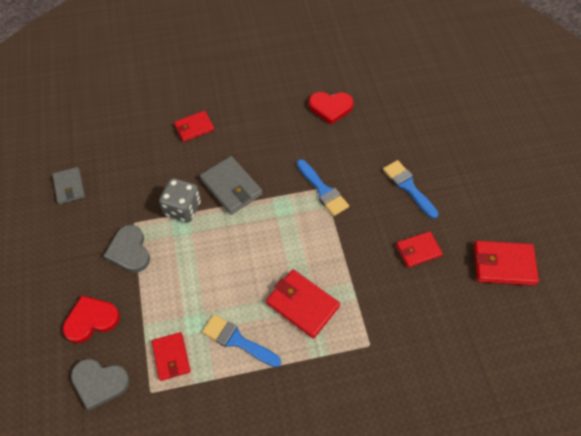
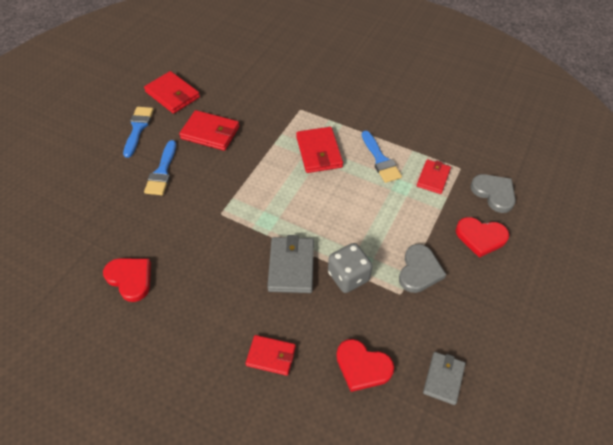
camera: 140 degrees left, 5 degrees down
blue brush [297,159,349,216] -> blue brush moved to [123,107,154,158]
red wallet [396,231,443,268] -> red wallet [179,110,239,151], size x1.51
none -> red heart [336,339,394,392]

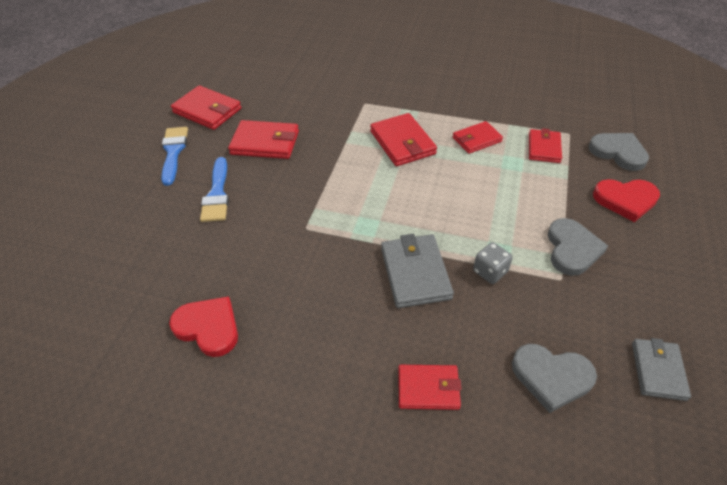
camera: 10 degrees left, 5 degrees down
grey dice [328,243,372,293] -> grey dice [473,242,512,284], size x0.64
red heart [336,339,394,392] -> grey heart [512,344,597,413]
blue brush [362,131,402,183] -> red wallet [453,121,503,154]

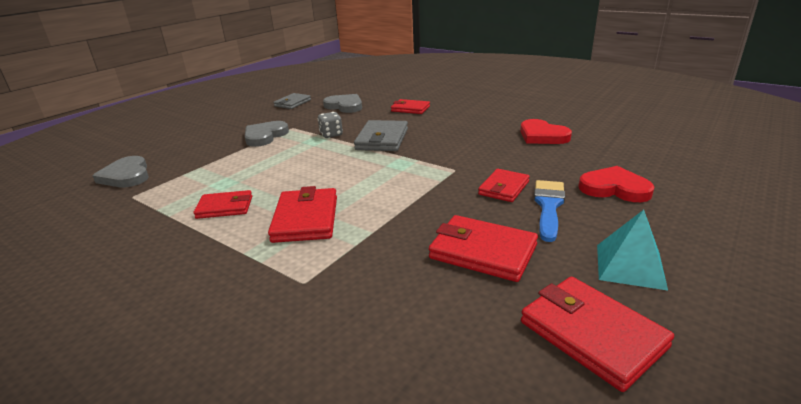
camera: 160 degrees left, 20 degrees down
blue brush [161,127,188,186] -> turquoise pyramid [597,210,668,290]
red wallet [529,128,562,163] -> red wallet moved to [478,169,530,202]
red heart [593,179,660,222] -> red heart moved to [578,166,654,202]

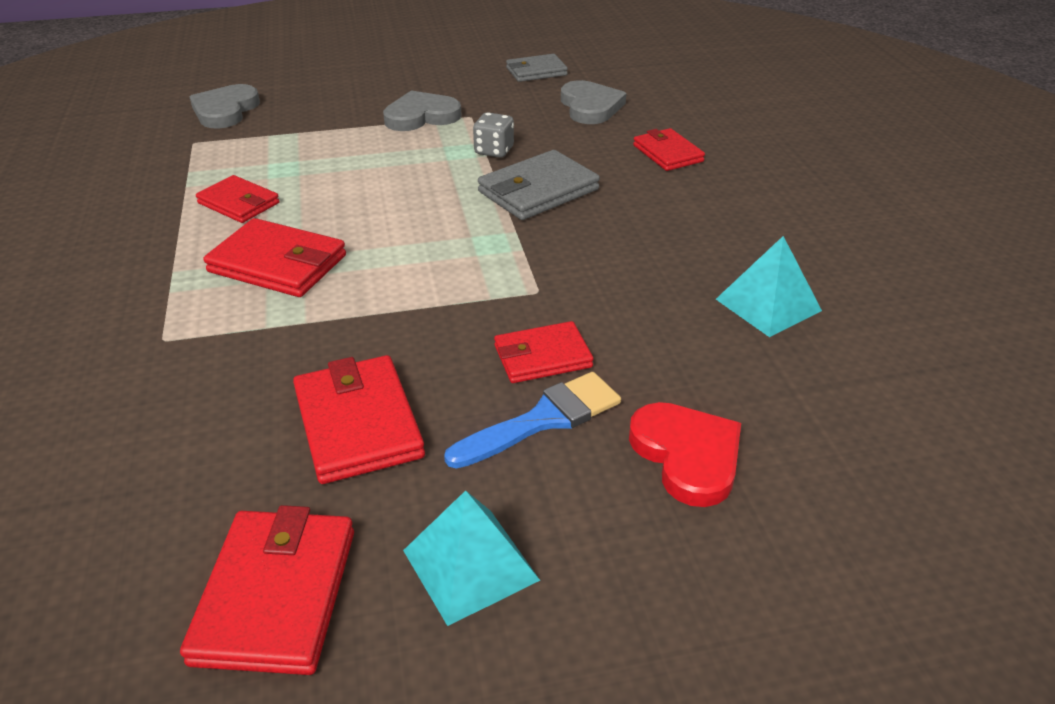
camera: 40 degrees right, 10 degrees up
red wallet [268,186,337,243] -> red wallet turned 75 degrees clockwise [204,218,346,297]
red heart [520,119,572,144] -> turquoise pyramid [716,236,822,337]

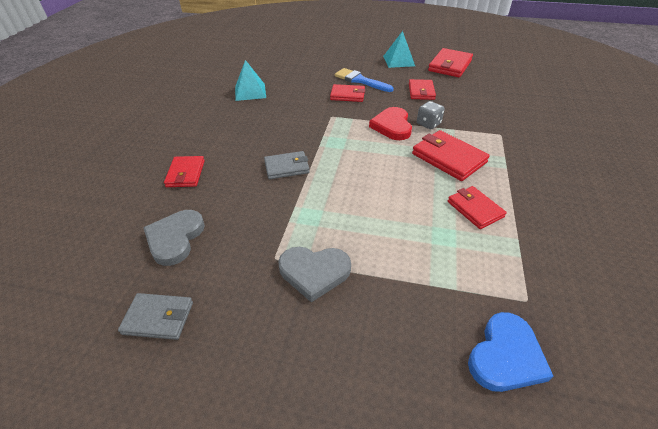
camera: 155 degrees left, 5 degrees up
grey heart [190,84,260,128] -> blue heart [468,312,553,392]
red wallet [293,355,425,484] -> red wallet [409,79,436,100], size x0.66
blue brush [444,372,621,469] -> blue brush turned 45 degrees clockwise [335,68,394,92]
grey dice [473,112,514,158] -> grey dice moved to [417,101,445,129]
grey wallet [478,150,600,220] -> grey wallet [264,151,310,179], size x0.66
red heart [629,402,741,507] -> red heart moved to [369,107,412,140]

